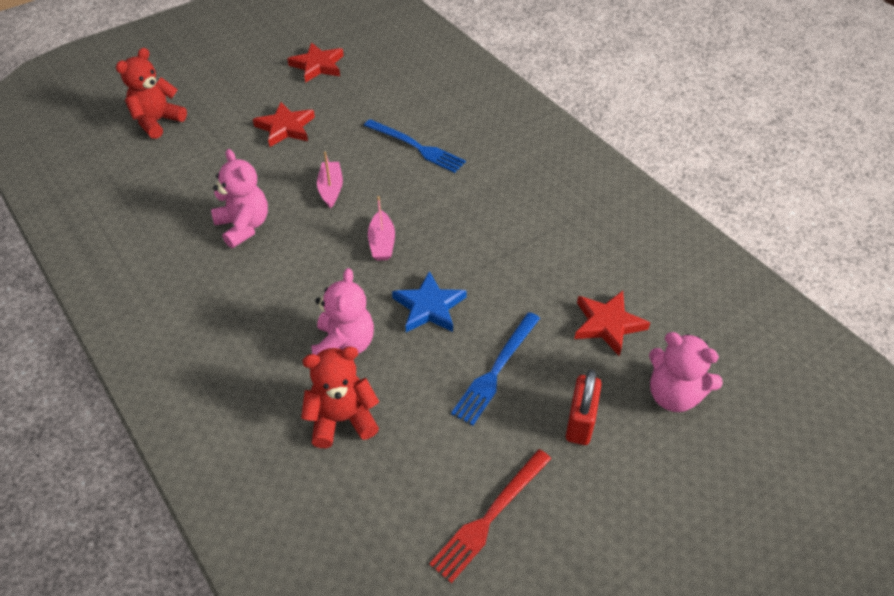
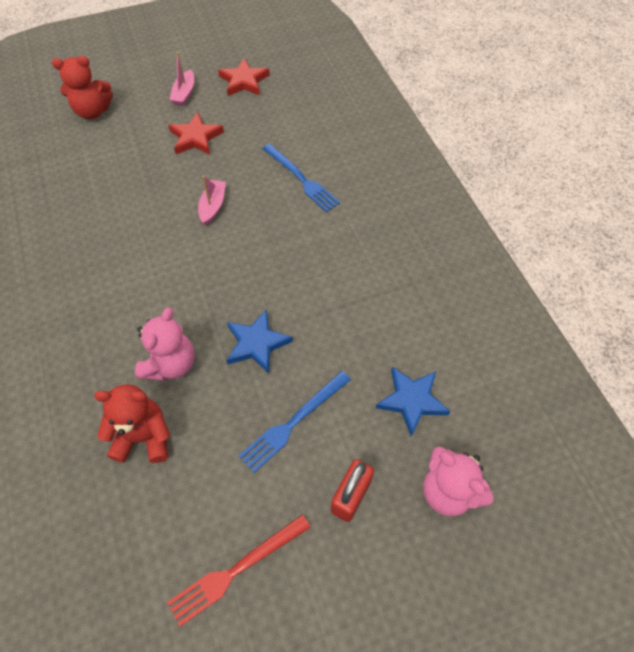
camera: 15 degrees right, 10 degrees up
red teddy bear [116,48,187,139] -> red teddy bear turned 150 degrees counterclockwise [52,56,113,119]
pink teddy bear [211,149,268,248] -> none
pink boat [368,196,395,261] -> pink boat moved to [169,52,194,106]
red star [574,291,650,357] -> blue star [376,367,450,436]

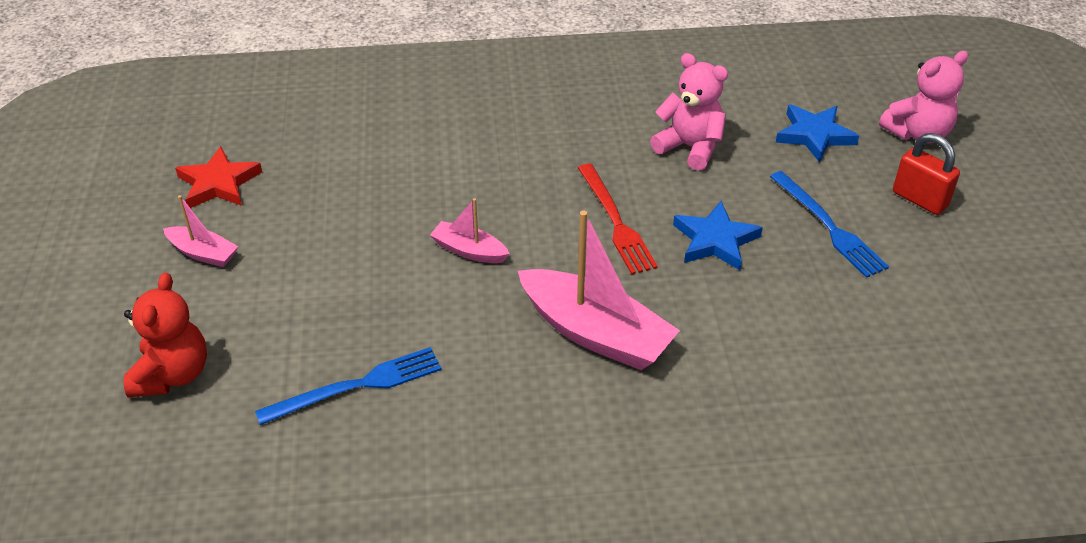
camera: 75 degrees left, 15 degrees down
red teddy bear [94,384,170,463] -> none
pink teddy bear [135,307,195,381] -> pink teddy bear moved to [650,53,728,171]
red fork [167,514,311,627] -> red fork moved to [578,164,658,274]
red star [168,112,224,155] -> none
blue fork [263,144,340,212] -> blue fork moved to [255,347,442,425]
none -> pink boat [518,210,680,370]

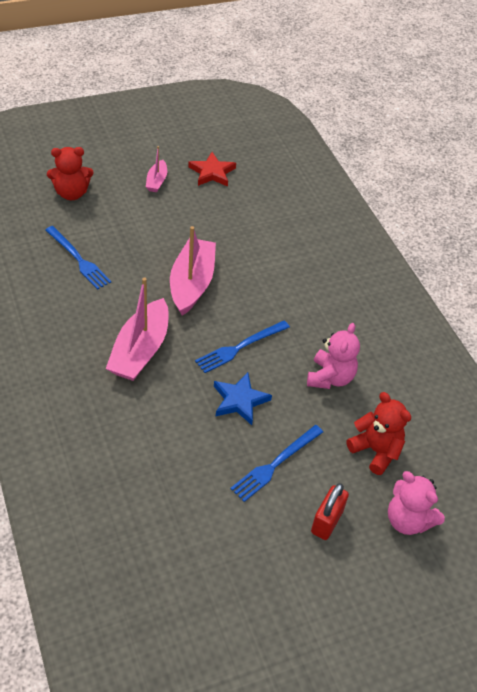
camera: 70 degrees right, 5 degrees up
pink boat [430,198,510,263] -> pink boat [170,226,216,316], size x1.96
red fork [578,164,658,274] -> blue fork [195,320,290,373]
blue star [776,104,859,163] -> red teddy bear [347,392,411,475]

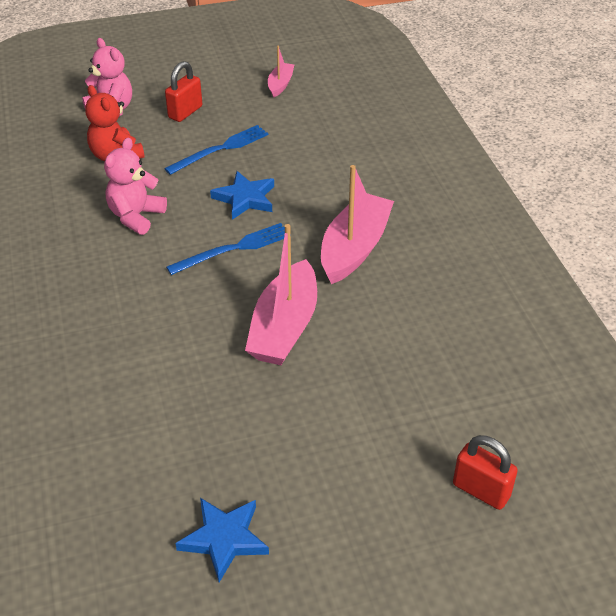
camera: 170 degrees left, 5 degrees down
blue fork [45,226,111,290] -> none
red teddy bear [47,147,94,200] -> red padlock [453,435,518,510]
pink boat [146,146,167,192] -> pink boat moved to [268,46,294,97]
red star [188,152,236,186] -> blue star [175,498,269,582]

